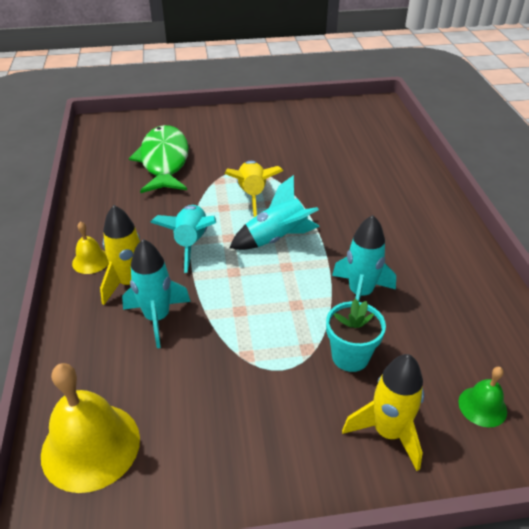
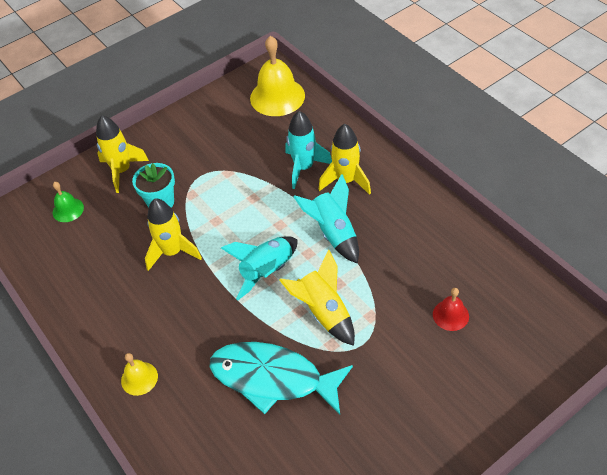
camera: 155 degrees right, 10 degrees up
yellow bell [72,221,109,274] -> yellow bell moved to [121,353,158,396]
green fish [129,125,189,193] -> red bell [433,288,469,331]
turquoise rocket [332,215,396,301] -> yellow rocket [145,198,202,271]
none -> turquoise fish [210,342,353,414]

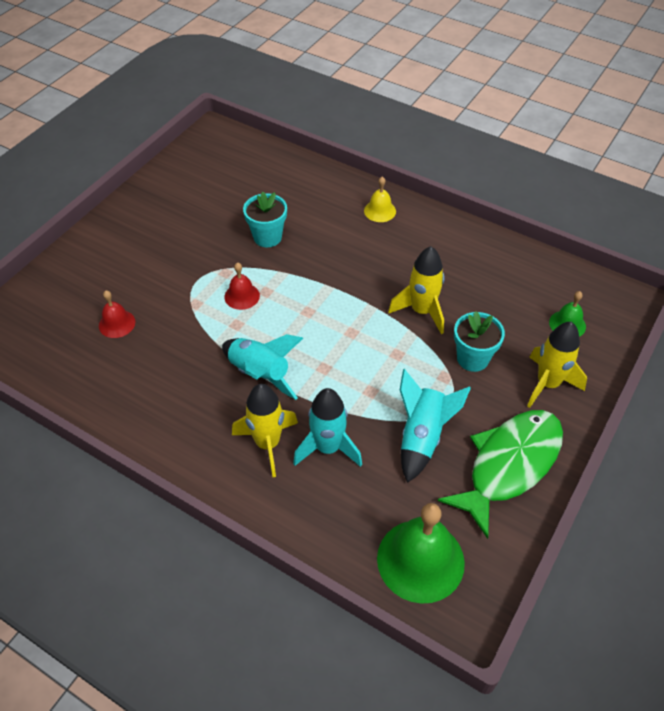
camera: 155 degrees right, 0 degrees up
turquoise fish [210,342,353,414] -> turquoise flower pot [243,192,287,247]
turquoise rocket [221,236,297,300] -> turquoise rocket moved to [400,369,471,483]
yellow bell [250,36,305,116] -> green bell [377,503,465,604]
yellow rocket [279,250,355,346] -> red bell [224,262,260,310]
none -> green fish [437,410,563,539]

